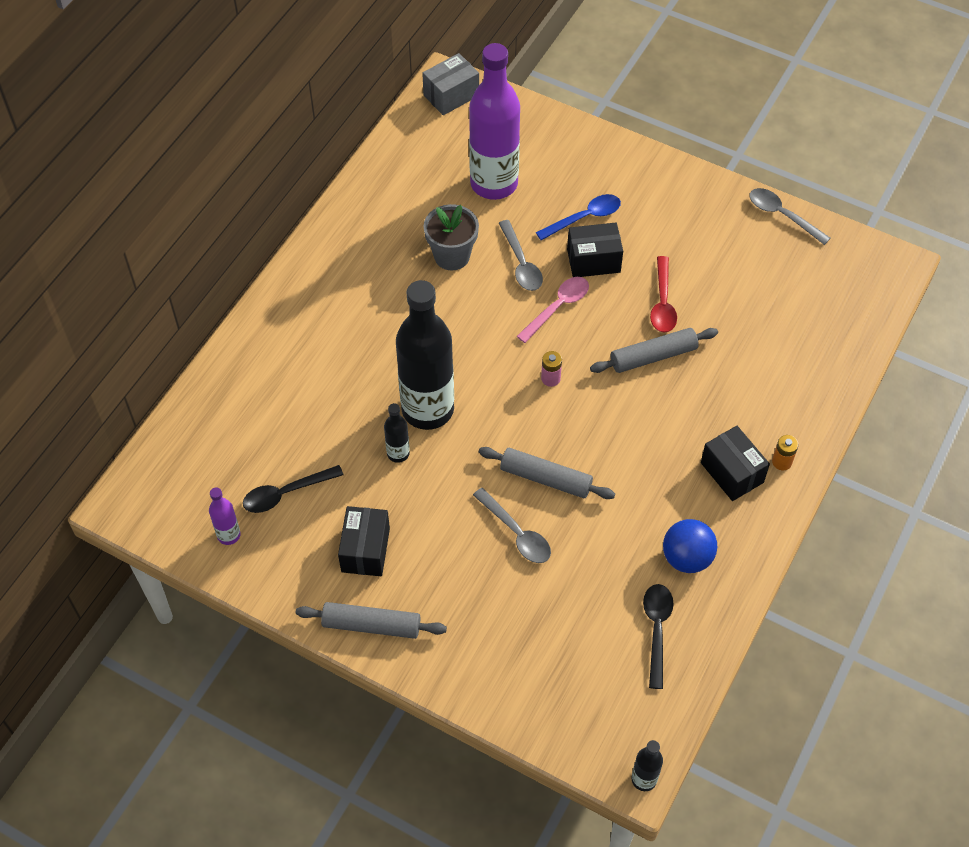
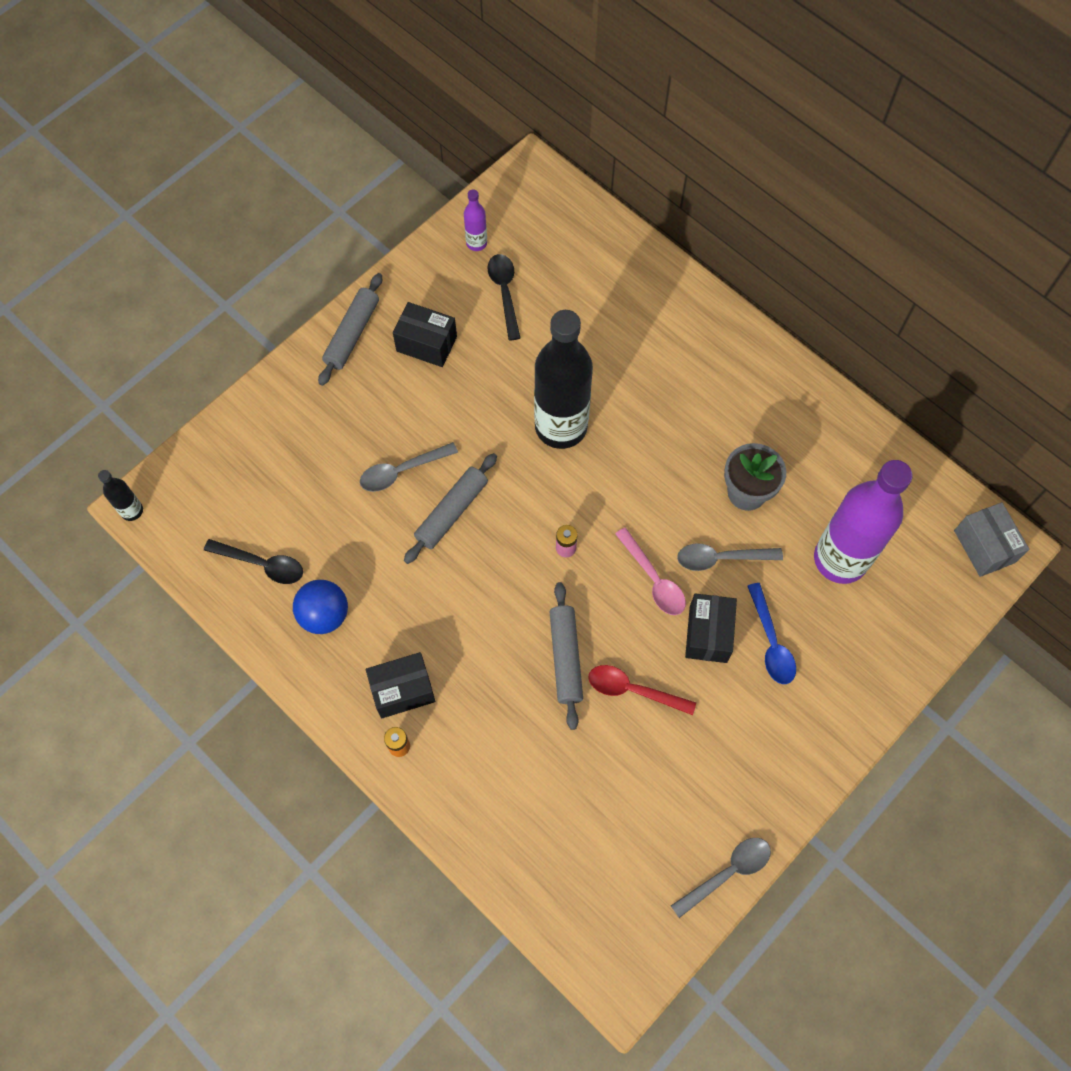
camera: 105 degrees right, 10 degrees up
black bottle [384,403,410,463] -> none

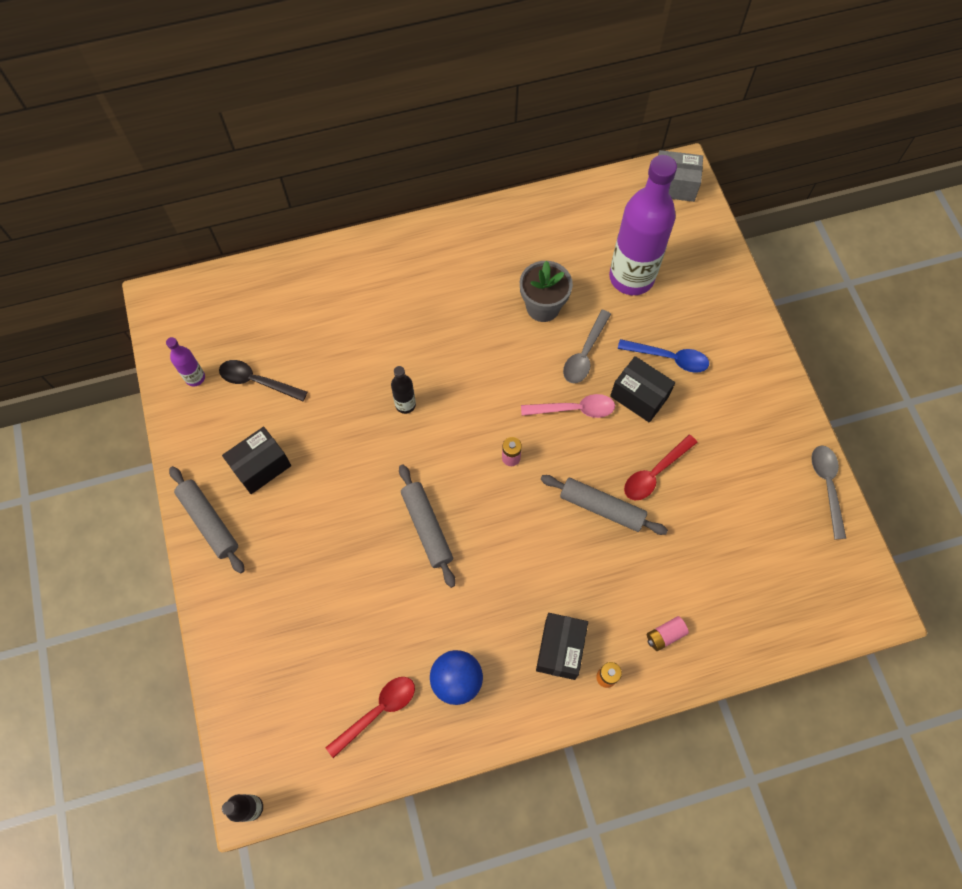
camera: 60 degrees left, 0 degrees up
black spoon [204,539,303,584] -> red spoon [325,677,415,758]
grey spoon [360,442,458,492] -> none
black bottle [534,310,593,449] -> black bottle [391,366,416,414], size x0.43
none -> pink battery [647,616,689,651]

